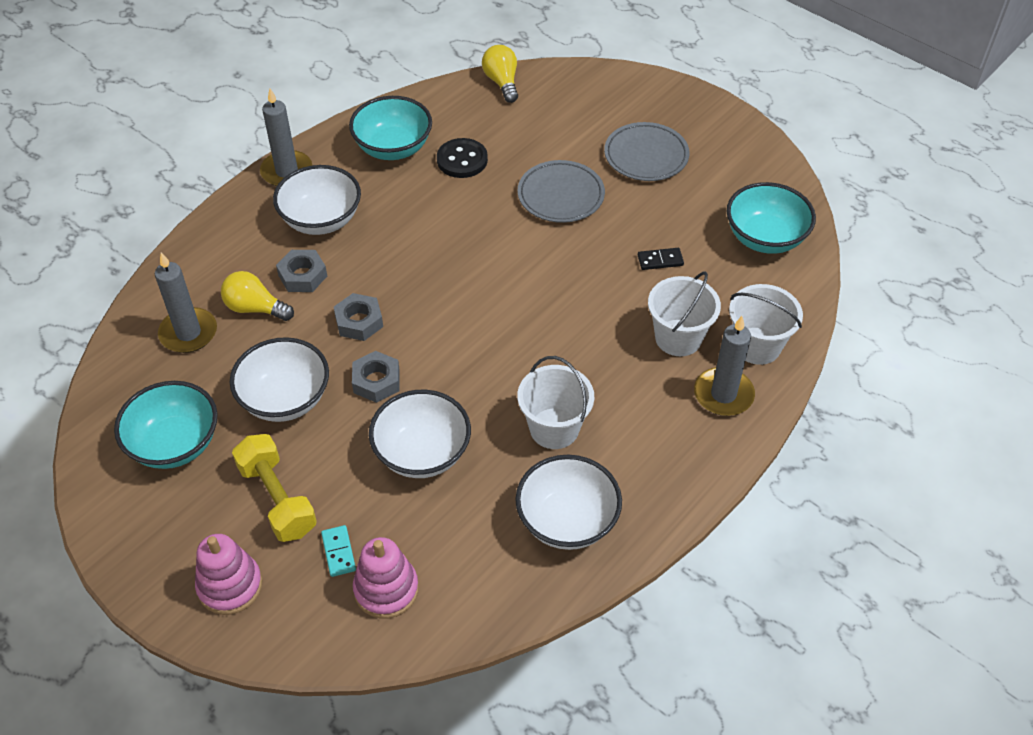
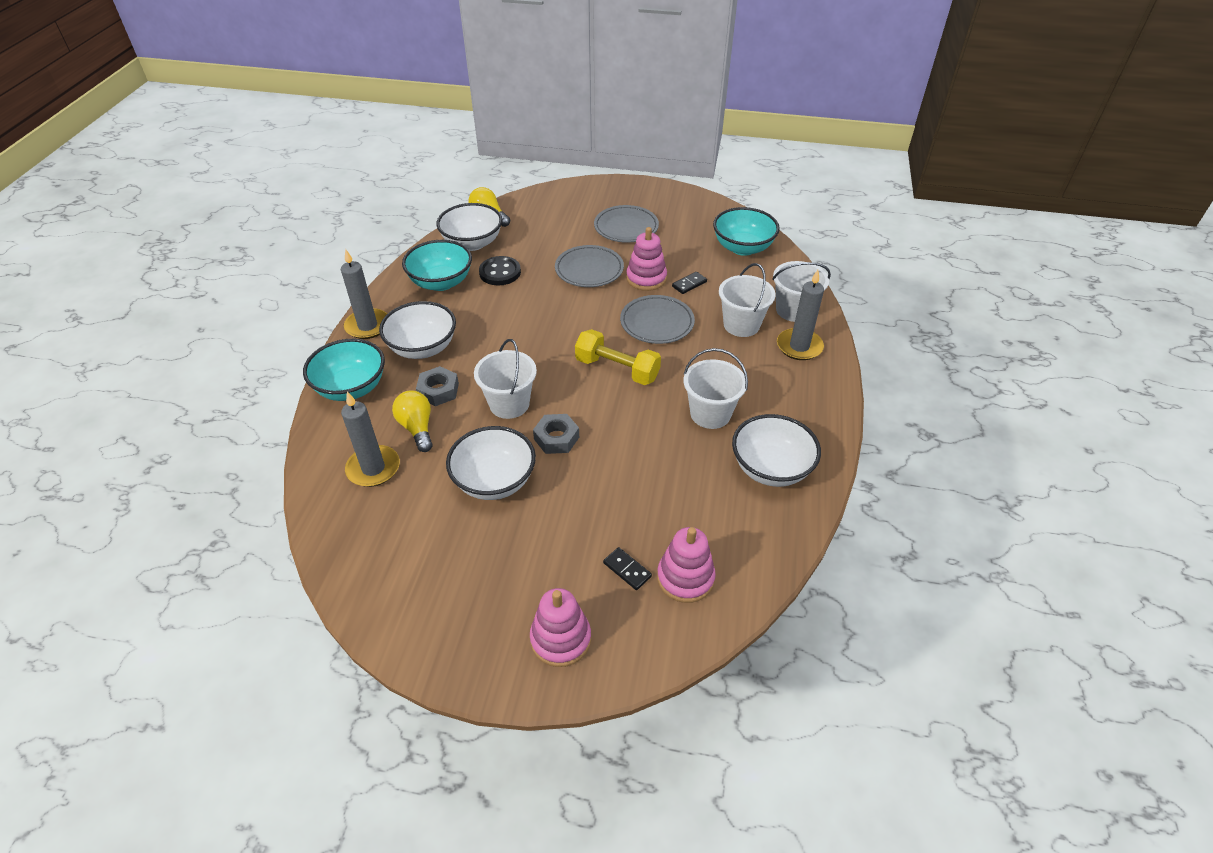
camera: 30 degrees left, 5 degrees down
turquoise bowl [114,381,218,469] -> turquoise bowl moved to [303,339,385,401]
yellow light bulb [221,271,294,321] -> yellow light bulb turned 75 degrees clockwise [392,390,433,452]
yellow dumbbell [232,434,317,542] -> yellow dumbbell moved to [575,329,661,385]
turquoise domino [321,525,356,577] -> black domino [603,547,652,590]
grey nut [334,293,383,341] -> white bucket [474,339,537,419]
white bowl [369,390,471,478] -> white bowl moved to [437,203,502,251]
none -> grey plate [620,295,695,344]
none -> pink stacking toy [626,227,667,291]

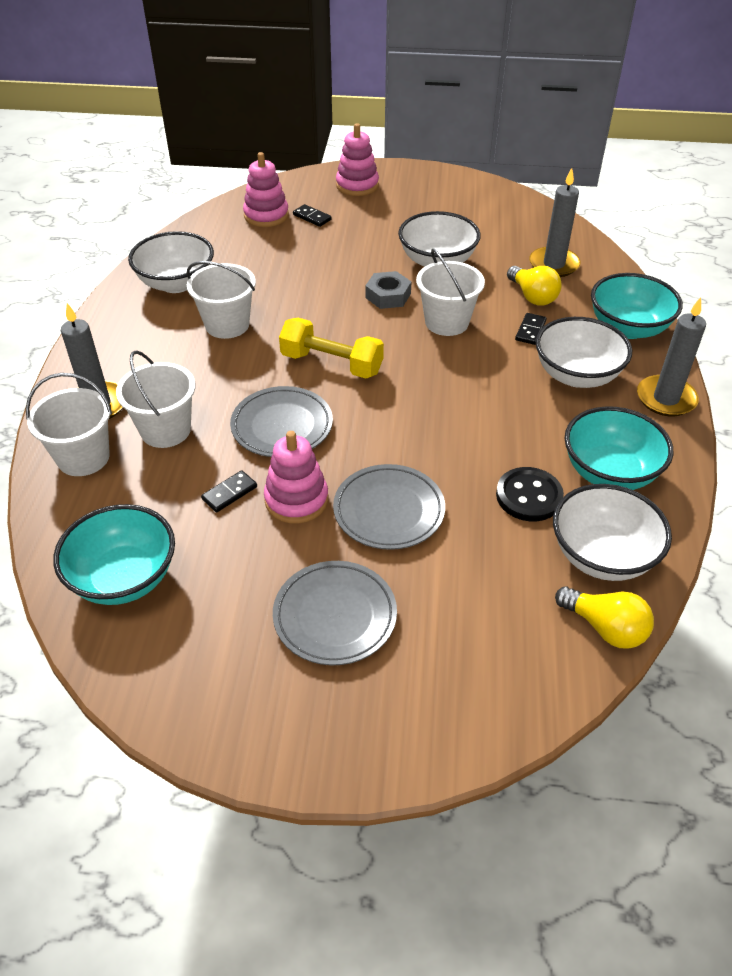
camera: 175 degrees right, 0 degrees up
grey nut [416,366,459,406] -> black domino [515,313,547,345]

